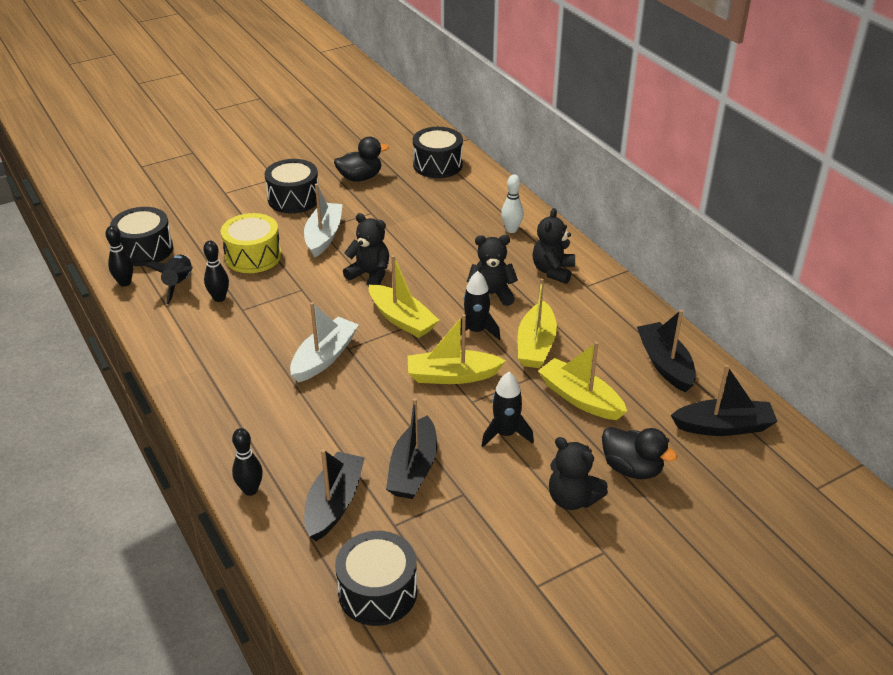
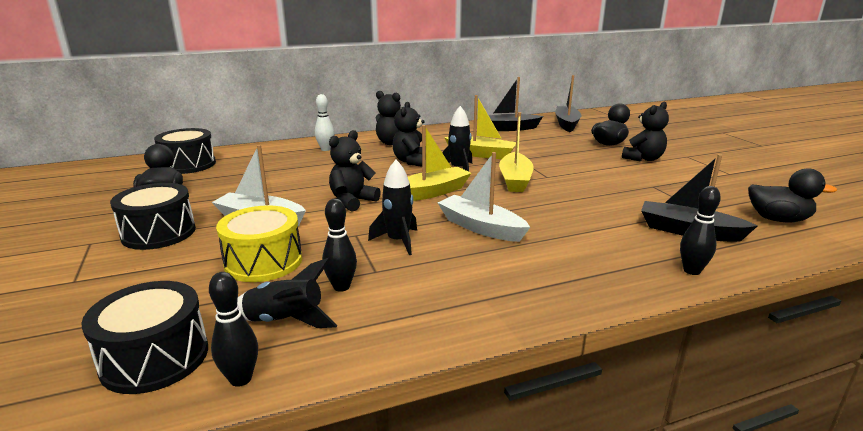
camera: 80 degrees left, 15 degrees down
black drum [335,531,417,626] -> black duck [748,168,837,223]
black boat [386,398,437,499] -> none
black rocket [482,372,534,447] -> black rocket moved to [368,160,417,255]
yellow boat [538,342,627,420] -> none

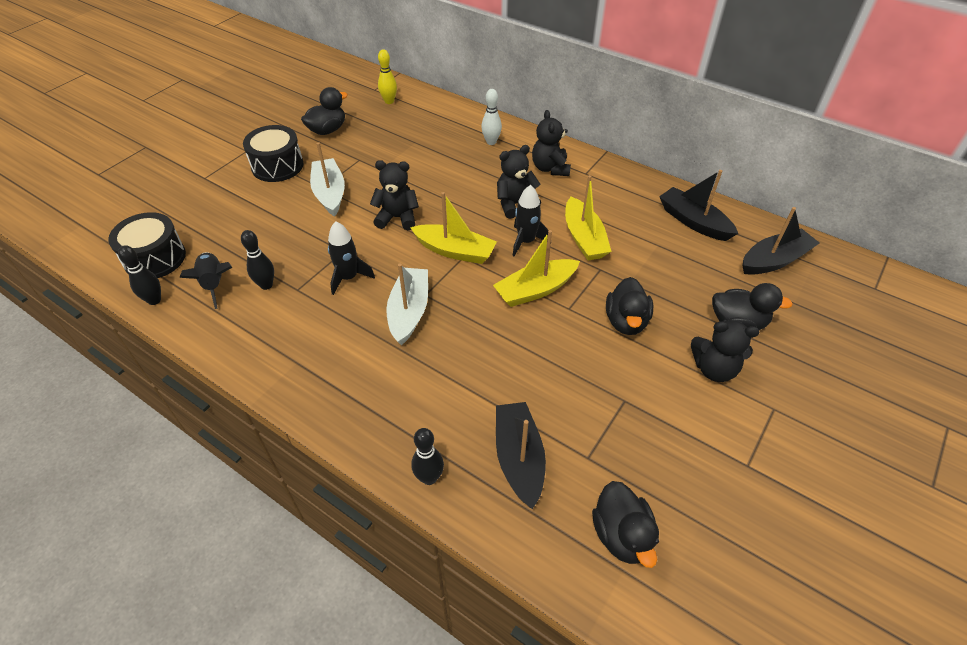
camera: 55 degrees right, 25 degrees up
black drum [154,128,216,174] -> yellow bowling pin [378,49,397,104]
yellow drum [216,205,302,282] -> none
none -> black duck [606,277,653,335]

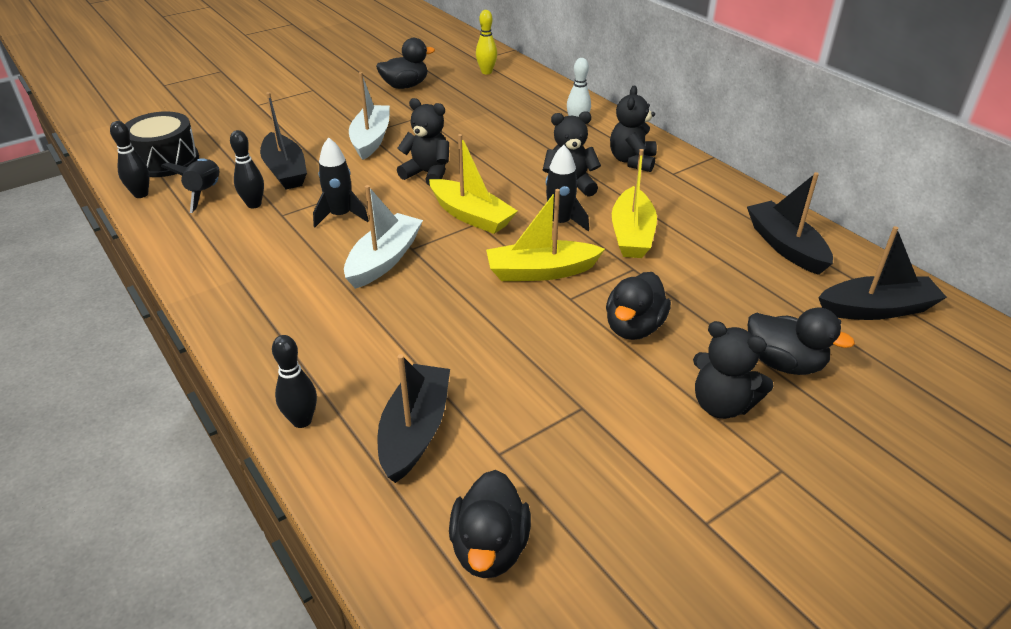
camera: 20 degrees right, 10 degrees down
black drum [243,125,303,182] -> none
none -> black boat [260,92,307,190]

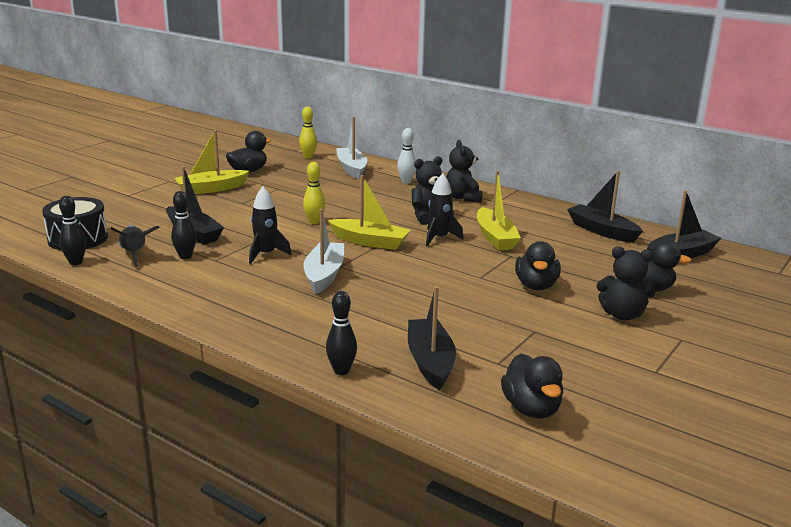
camera: 20 degrees left, 15 degrees down
white boat [349,72,390,160] -> white boat moved to [336,117,367,179]
black teddy bear [397,98,449,186] -> yellow bowling pin [303,162,325,224]
yellow boat [486,189,605,281] -> yellow boat moved to [174,130,250,194]

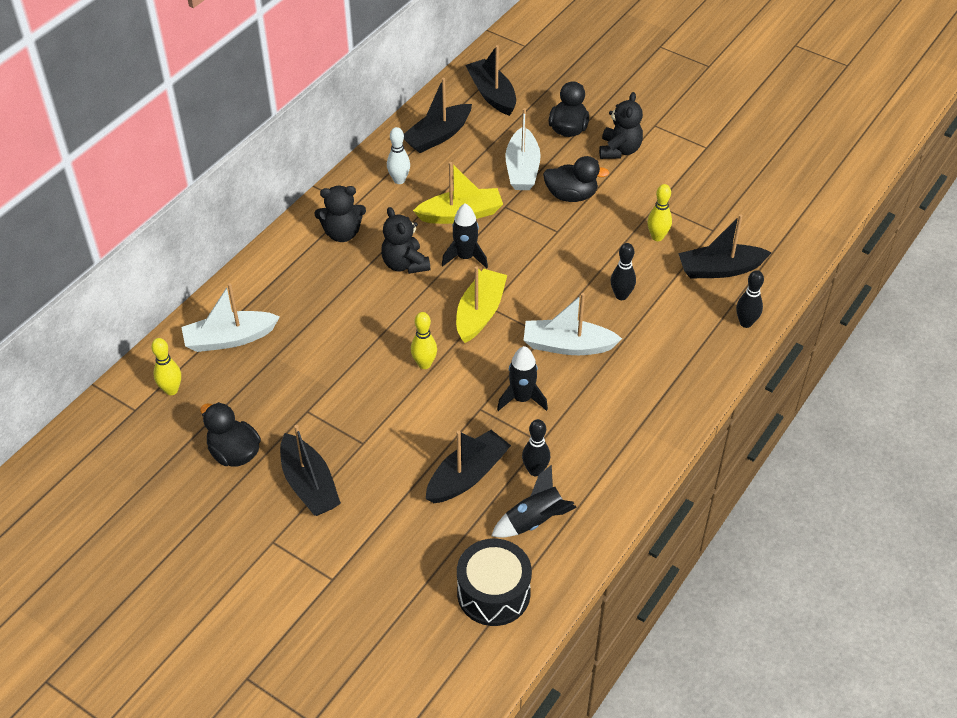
camera: 90 degrees left, 25 degrees up
black bowling pin [59,196,86,265] -> black bowling pin moved to [611,243,636,300]
yellow boat [174,130,250,194] -> black boat [280,425,341,516]
white bowling pin [397,128,416,184] -> white bowling pin moved to [387,127,410,184]
black duck [501,354,563,418] -> none
none -> white boat [505,108,541,190]
none -> yellow bowling pin [647,184,672,241]

